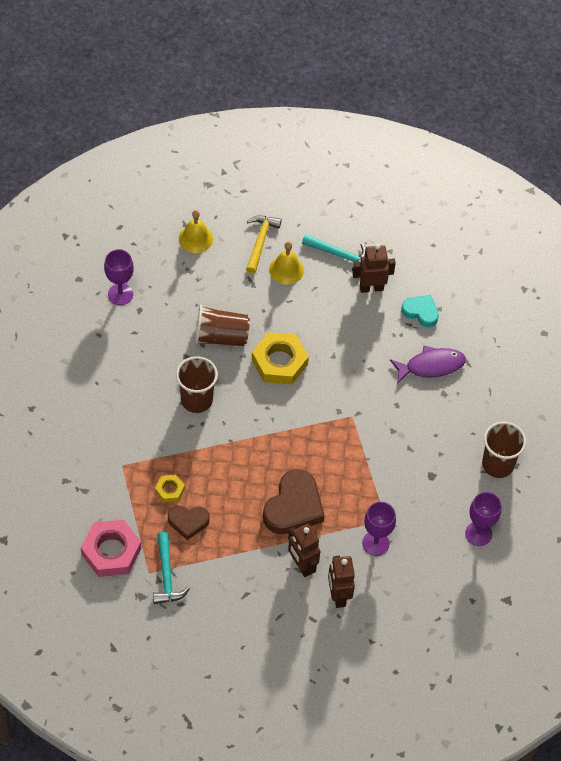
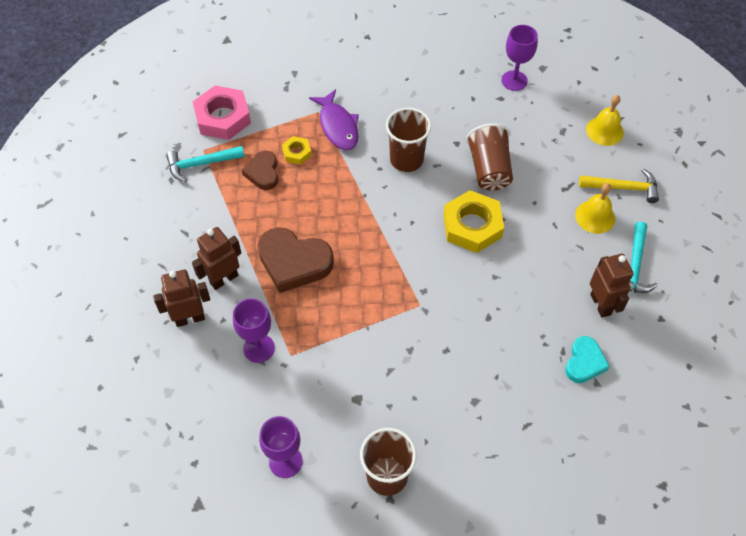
camera: 85 degrees right, 0 degrees up
purple fish [390,345,466,384] -> purple fish moved to [309,89,359,150]

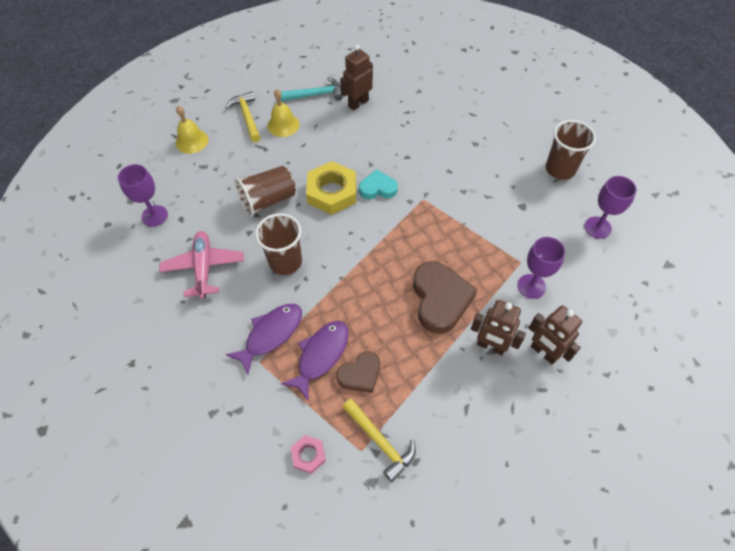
camera: 115 degrees left, 0 degrees up
turquoise hammer [166,146,245,182] -> yellow hammer [342,399,416,482]
pink nut [192,85,251,140] -> pink nut [291,435,326,474], size x0.50
yellow nut [282,136,312,165] -> purple fish [281,321,349,400]
turquoise heart [565,336,610,383] -> turquoise heart moved to [359,169,398,199]
none -> pink plane [159,231,244,299]

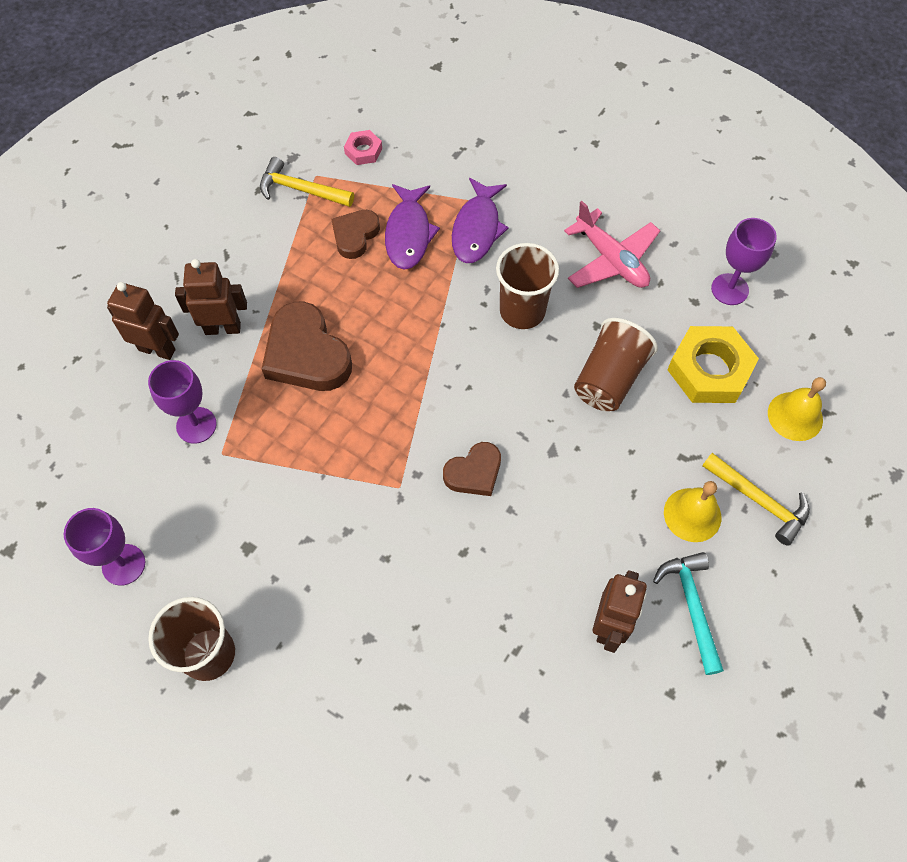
camera: 150 degrees right, 5 degrees up
turquoise hammer [281,77,343,101] -> turquoise hammer turned 120 degrees clockwise [653,552,724,675]
yellow nut [306,161,356,215] -> yellow nut moved to [667,326,759,403]
turquoise heart [359,169,398,199] -> brown heart [443,442,501,496]

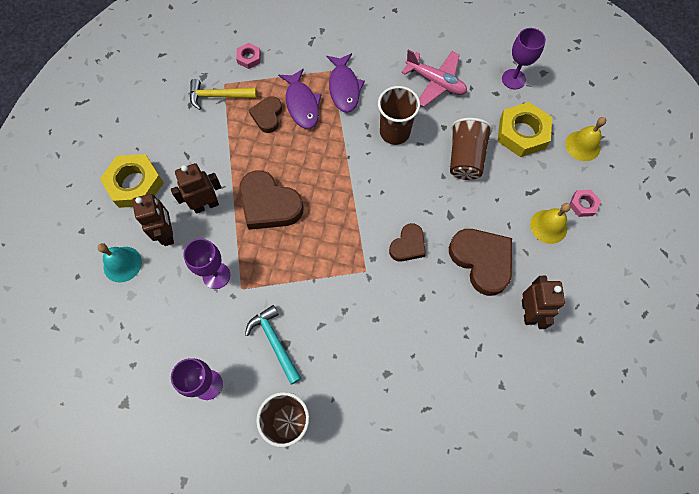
camera: 20 degrees left, 5 degrees up
brown robot [107,282,179,360] -> brown robot turned 75 degrees clockwise [132,194,174,246]
turquoise hammer [653,552,724,675] -> turquoise hammer moved to [245,305,301,385]
yellow hammer [702,453,810,546] -> pink nut [570,190,601,217]
none -> turquoise bell [97,243,142,283]
none -> yellow nut [100,154,164,208]
none -> brown heart [449,229,512,296]

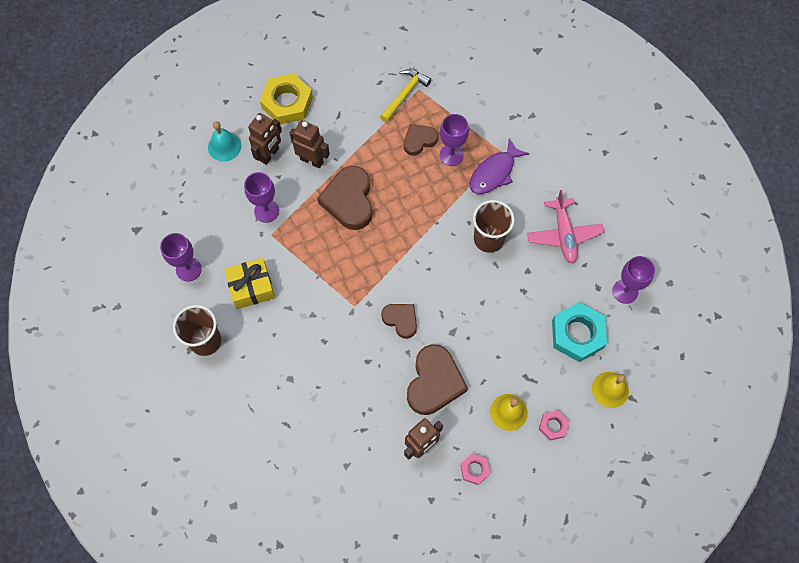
camera: 50 degrees right, 0 degrees up
yellow hammer [190,79,257,110] -> yellow hammer turned 75 degrees clockwise [380,69,431,122]
pink nut [236,43,261,69] -> pink nut moved to [460,453,490,485]
turquoise hammer [245,305,301,385] -> yellow gift [224,258,275,309]
purple fish [278,68,321,129] -> purple goblet [440,114,469,166]
brown heart [389,223,426,262] -> brown heart turned 135 degrees counterclockwise [381,304,417,339]
brown cup [450,118,493,180] -> none
yellow nut [497,102,552,157] -> turquoise nut [552,302,607,362]

